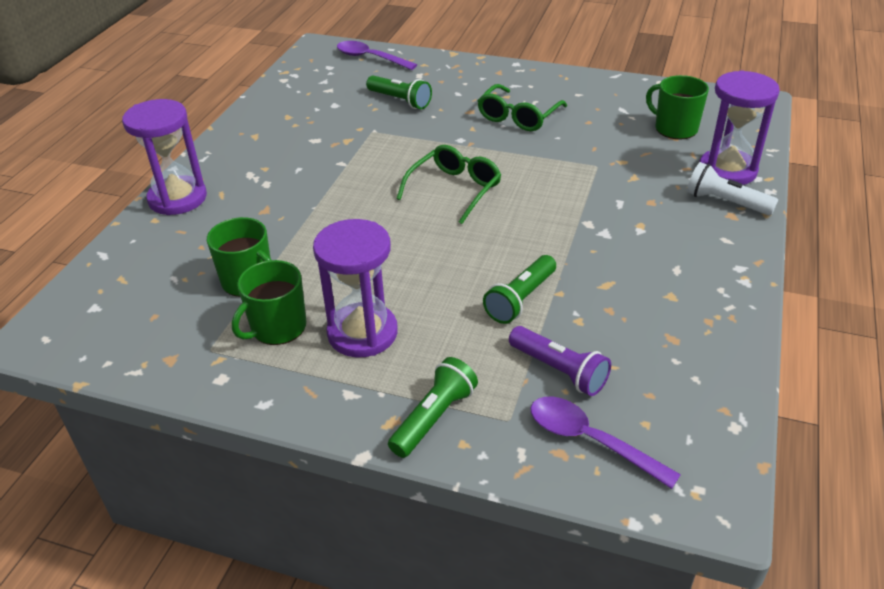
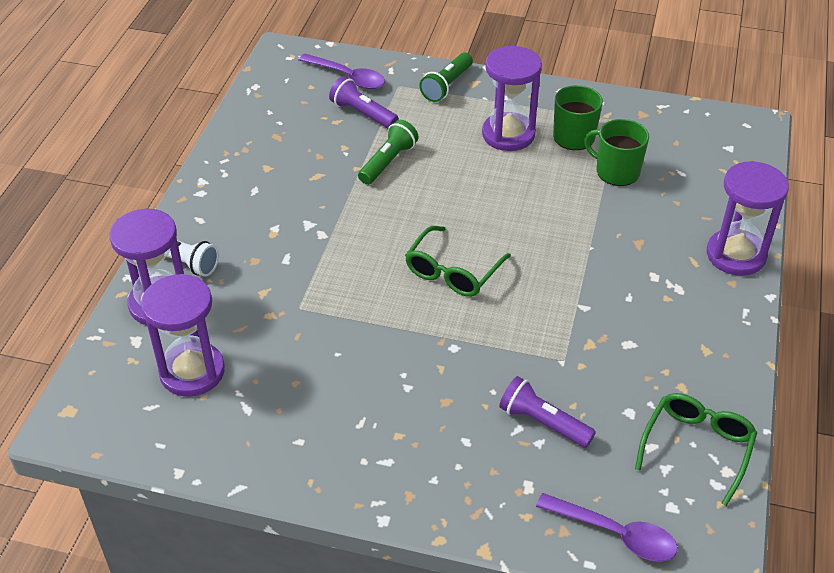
camera: 175 degrees right, 5 degrees up
green flashlight [366,76,432,109] -> purple flashlight [499,376,596,448]
green glasses [477,84,567,131] -> green glasses moved to [635,393,757,506]
green mug [646,75,709,139] -> purple hourglass [141,274,225,397]

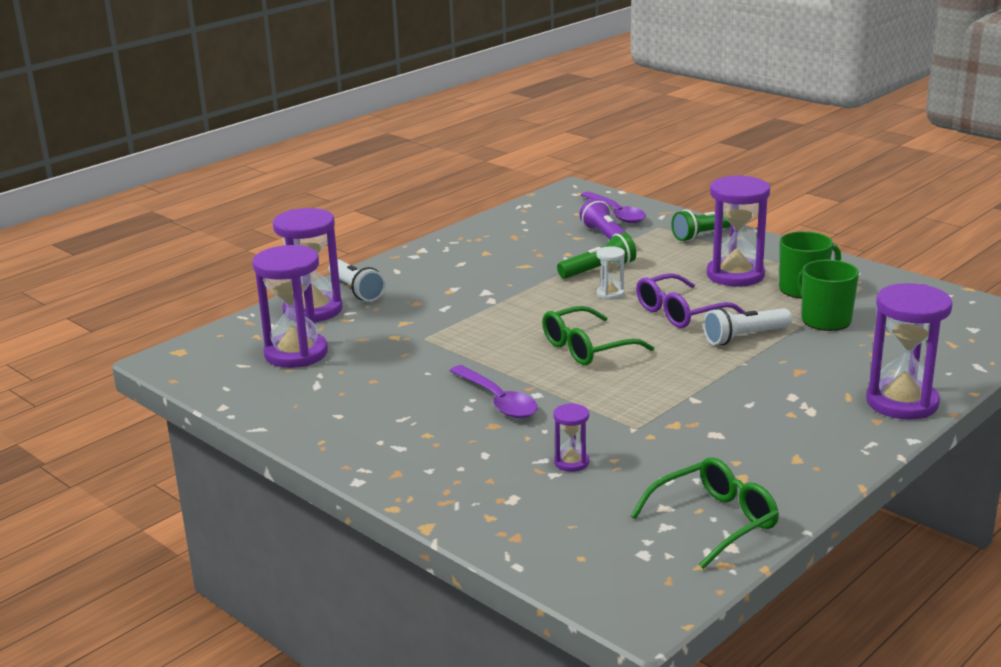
camera: 30 degrees right, 20 degrees down
purple flashlight [499,376,596,448] -> purple hourglass [553,403,589,472]
purple spoon [536,493,678,562] -> purple spoon moved to [450,365,538,418]
none -> white hourglass [597,246,625,300]
none -> purple glasses [636,273,745,328]
none -> white flashlight [703,308,792,345]

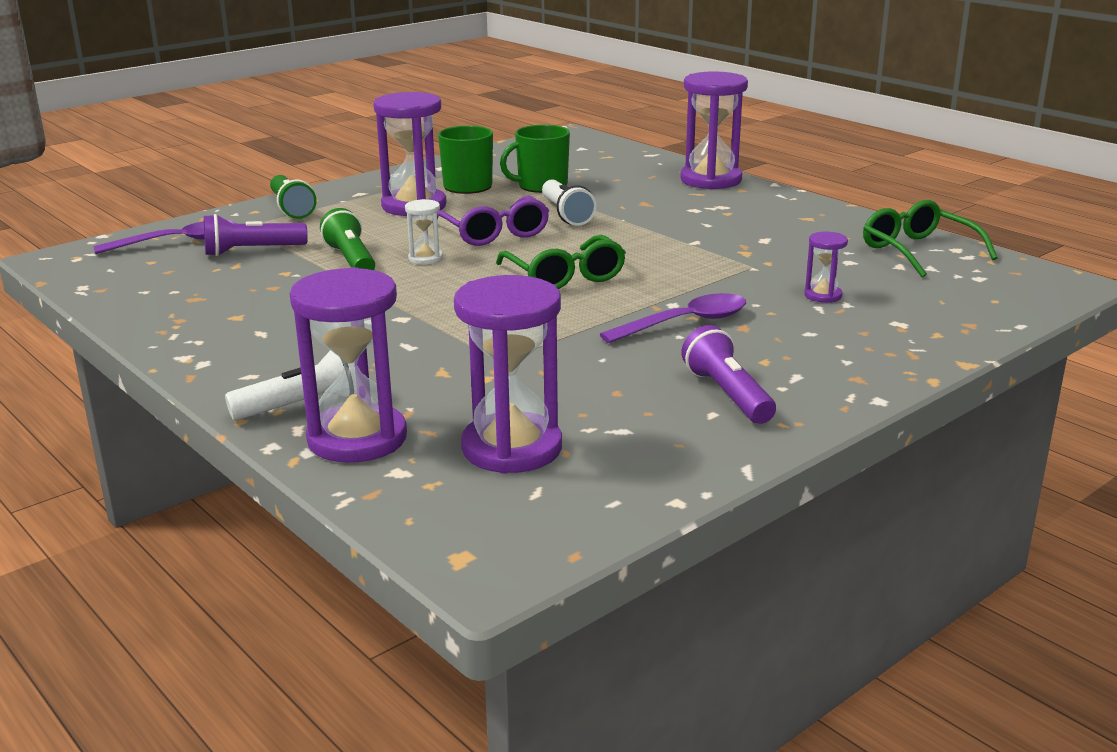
camera: 85 degrees left, 0 degrees up
none -> purple flashlight [681,325,776,424]

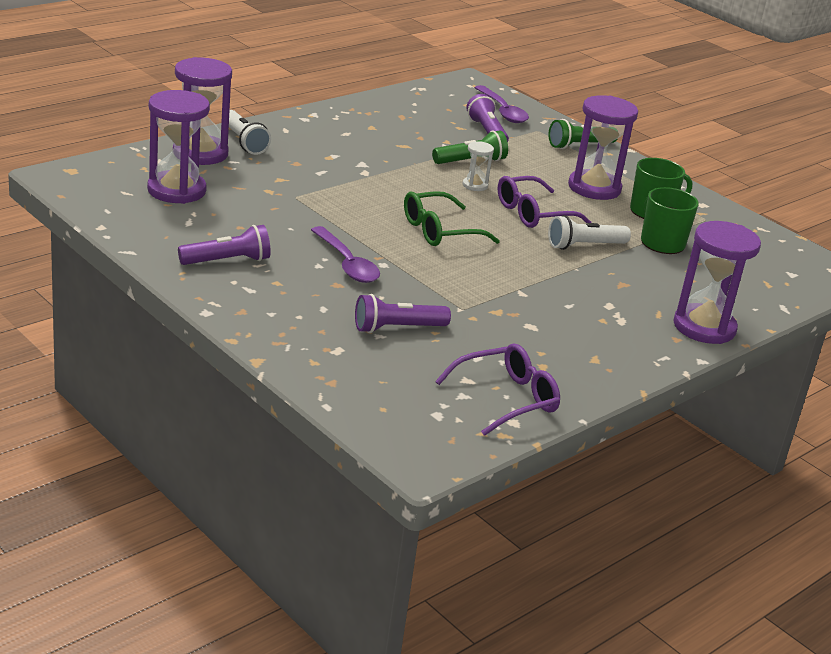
camera: 85 degrees right, 5 degrees up
purple hourglass [804,232,848,303] -> purple flashlight [355,294,451,333]
green glasses [863,200,998,277] -> purple glasses [435,343,560,436]

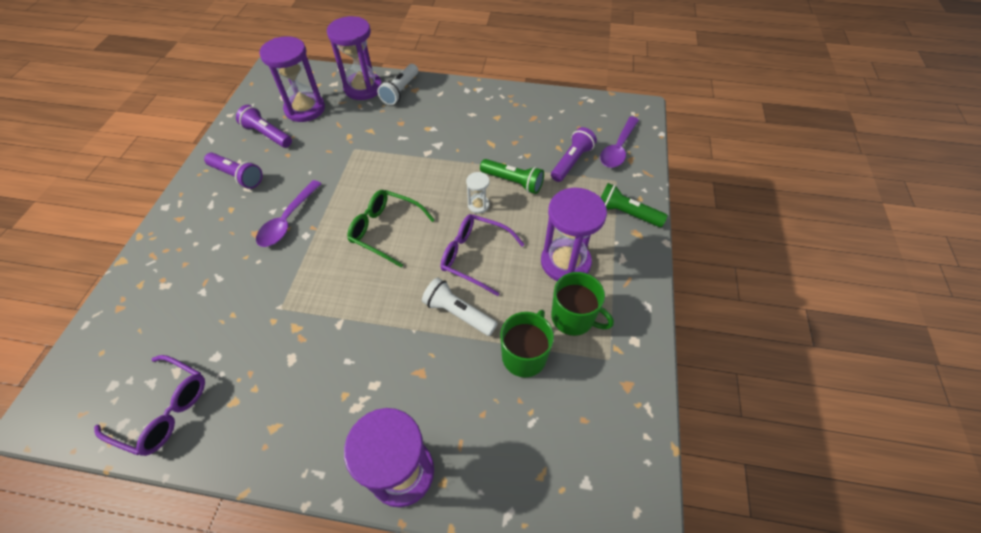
camera: 55 degrees right, 25 degrees up
purple flashlight [355,294,451,333] -> purple flashlight moved to [236,105,292,148]

